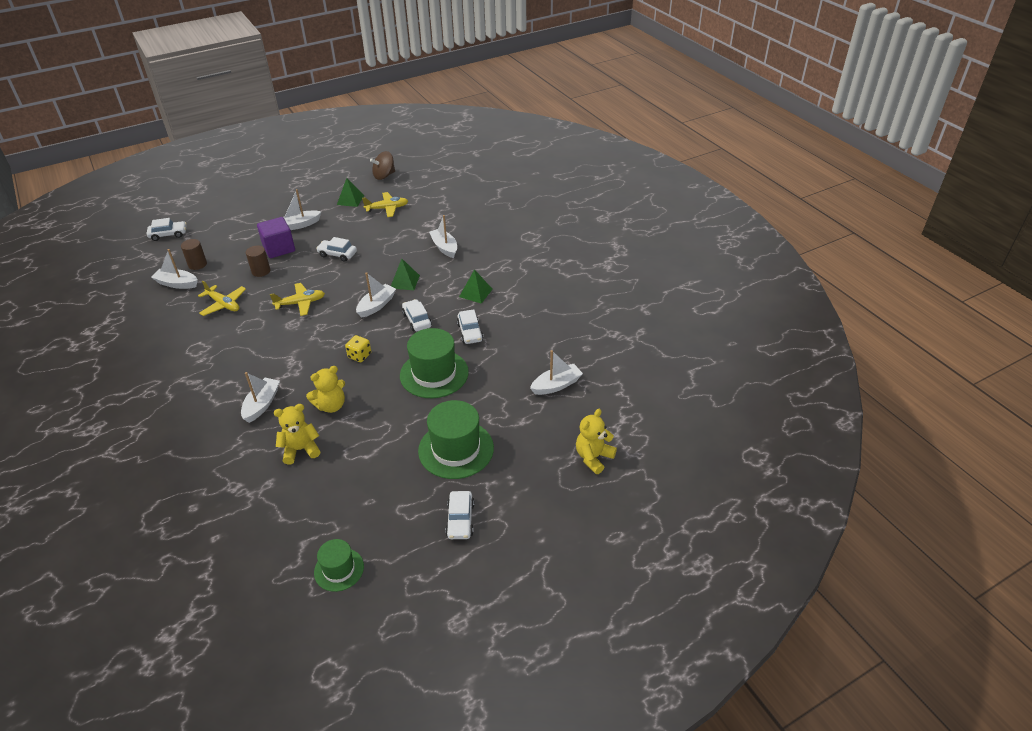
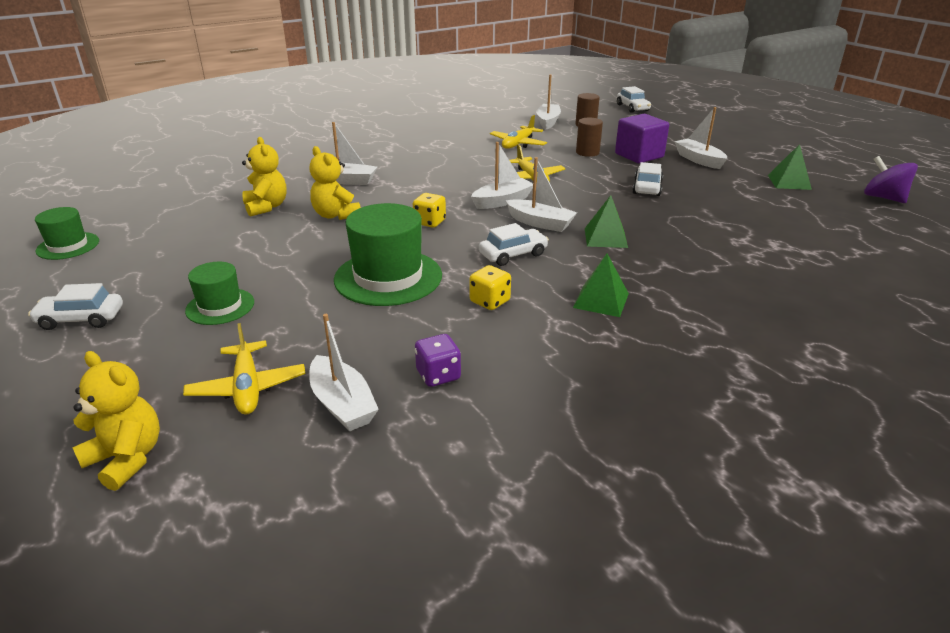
camera: 85 degrees right, 10 degrees down
yellow plane [362,192,408,217] -> yellow plane moved to [183,323,306,414]
brown spinning top [370,151,395,180] -> purple spinning top [864,156,918,203]
green hat [418,400,494,479] -> green hat [185,262,254,325], size x0.57
white boat [429,215,457,258] -> white boat moved to [471,142,533,209]
white car [457,309,484,344] -> yellow dice [470,265,511,310]
none -> purple dice [415,334,461,387]

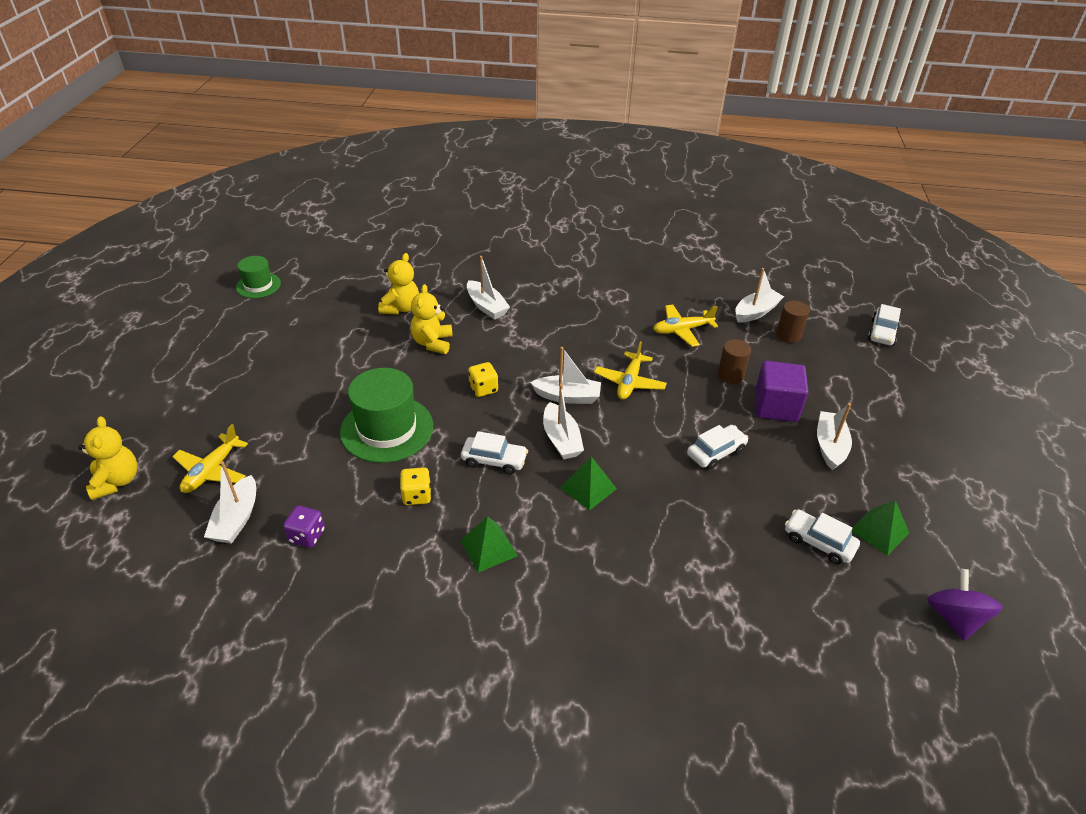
camera: 40 degrees right, 10 degrees up
white car [28,283,123,330] -> white car moved to [785,509,860,564]
green hat [185,262,254,325] -> none

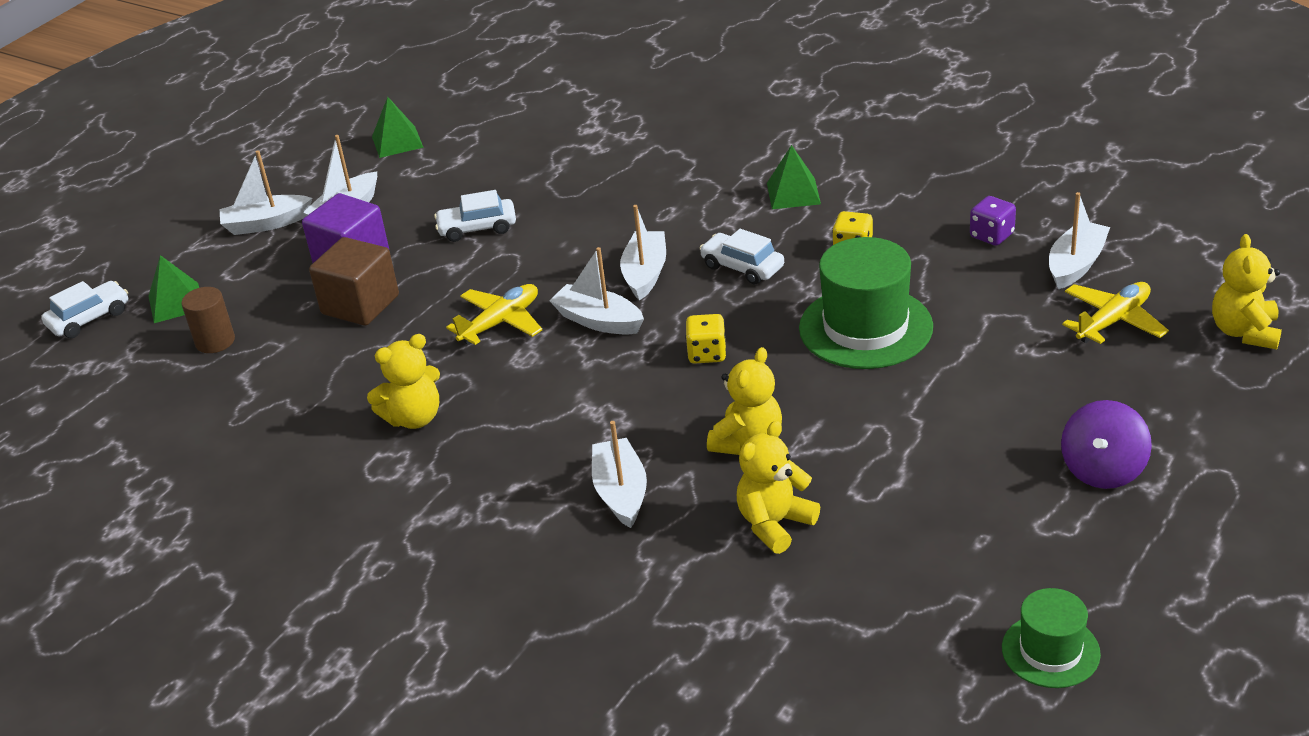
camera: 150 degrees left, 5 degrees down
green pyramid [560,456,617,511] -> green pyramid moved to [148,255,199,323]
yellow plane [653,304,718,347] -> none
brown cylinder [718,339,751,384] -> brown cube [309,237,399,326]
white boat [735,268,784,322] -> white boat moved to [220,150,312,235]
white car [785,509,860,564] -> none
purple spinning top [927,569,1003,641] -> purple spinning top moved to [1061,400,1152,489]
none -> yellow teddy bear [367,334,440,429]

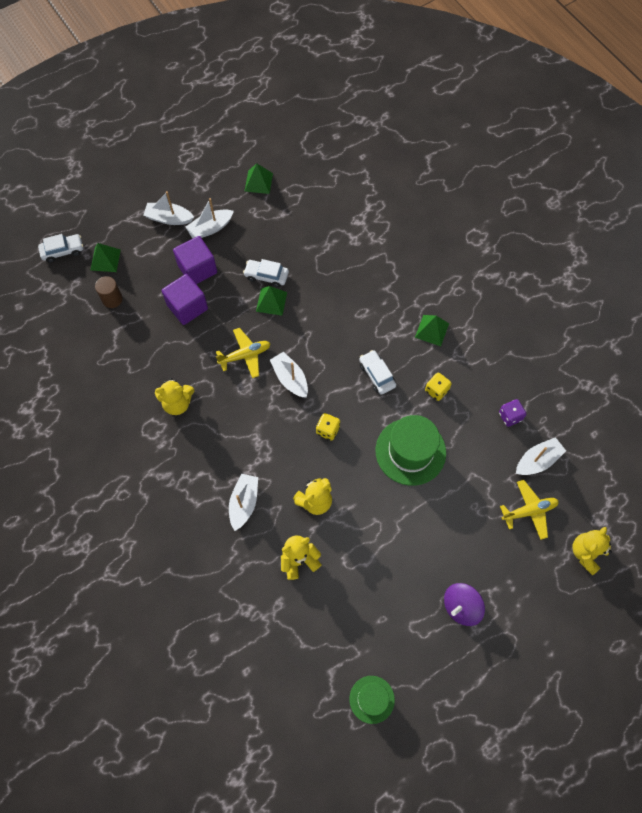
camera: 20 degrees right, 30 degrees up
brown cube [309,237,399,326] -> purple cube [162,274,208,325]
white boat [620,205,666,301] -> none
none -> green pyramid [256,286,287,316]

